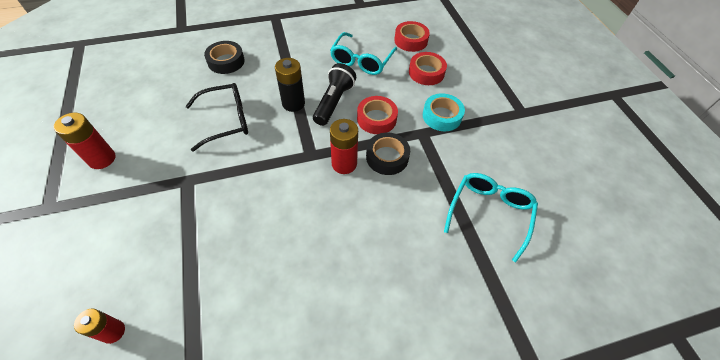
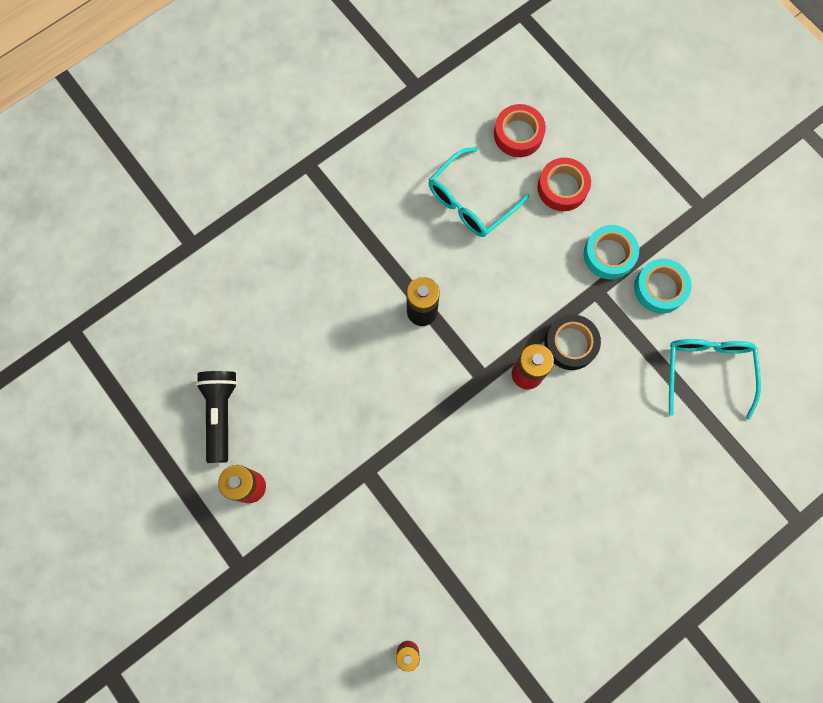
camera: 20 degrees left, 20 degrees up
black glasses [186,83,248,152] -> none
black tape [204,41,245,74] -> none
black flashlight [313,63,356,126] -> black flashlight moved to [196,371,238,463]
turquoise glasses [330,32,397,75] -> turquoise glasses turned 45 degrees clockwise [429,147,529,237]
red tape [357,96,398,134] -> none
none -> turquoise tape [634,259,692,314]

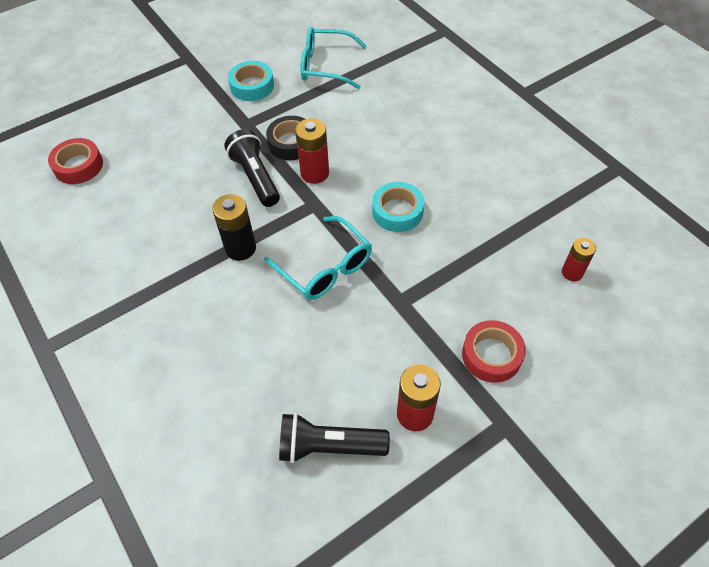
camera: 85 degrees left, 20 degrees down
turquoise glasses [429,147,529,237] -> turquoise glasses moved to [264,216,372,300]
red tape [538,158,591,211] -> red tape moved to [462,320,526,383]
turquoise tape [584,225,639,279] -> turquoise tape moved to [372,182,424,232]
none -> black flashlight [224,129,280,207]

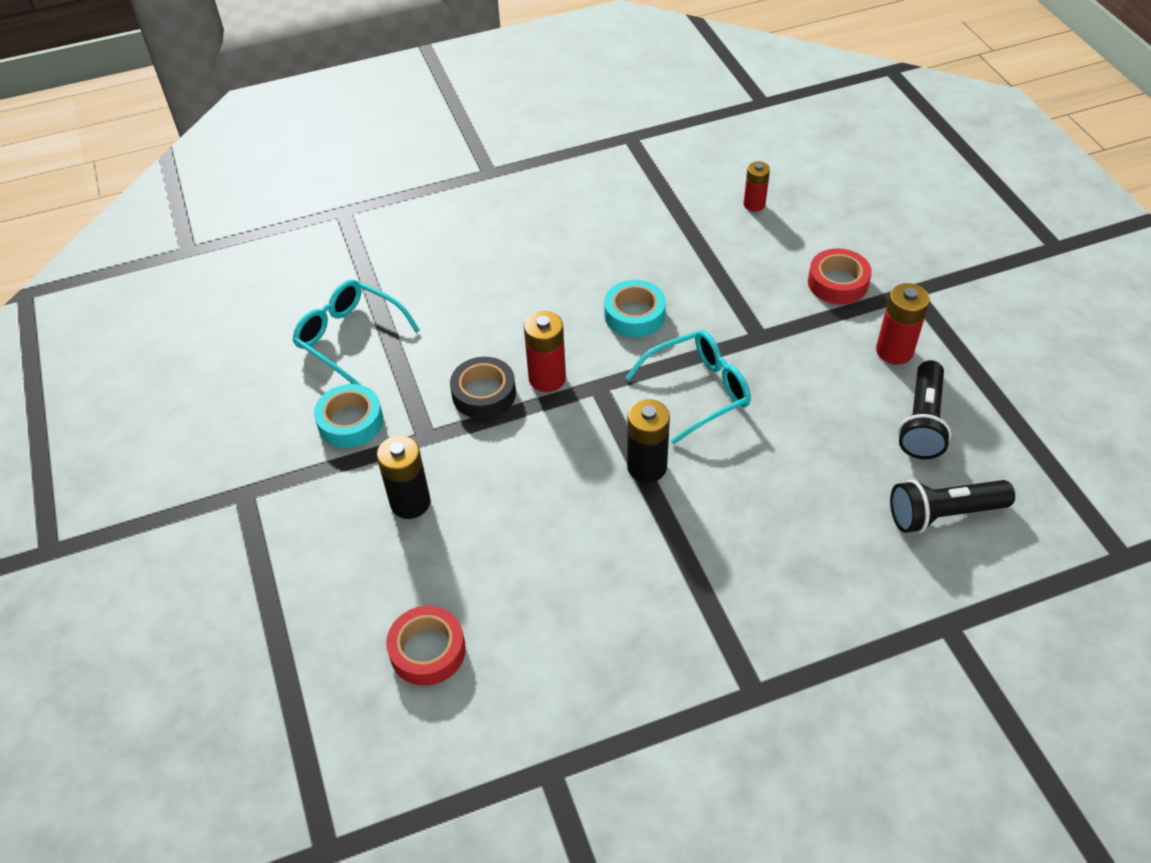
camera: 75 degrees left, 5 degrees down
black flashlight [224,129,280,207] -> black flashlight moved to [890,480,1015,533]
turquoise glasses [301,27,367,89] -> turquoise glasses turned 105 degrees clockwise [292,280,420,385]
none -> black battery [376,435,431,519]

